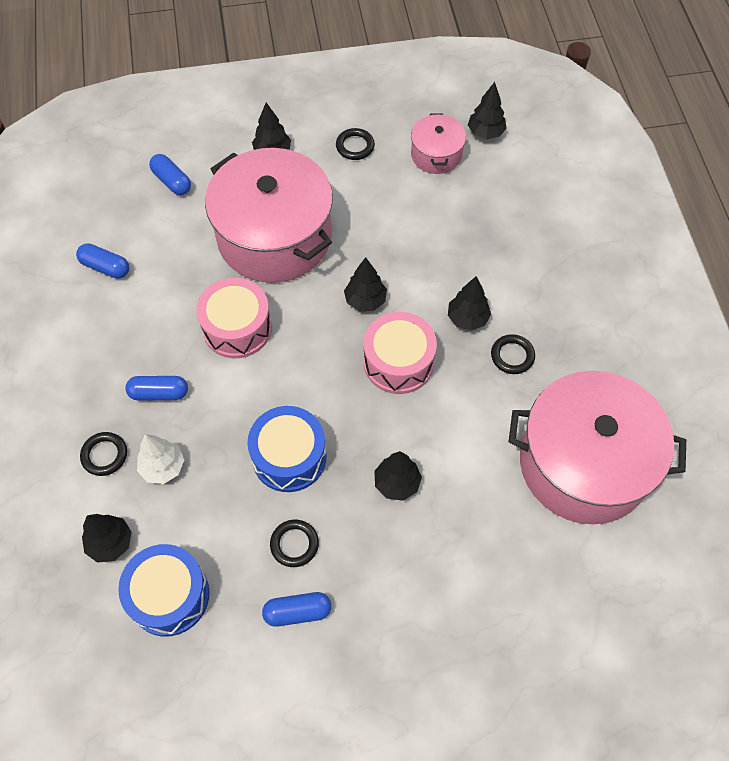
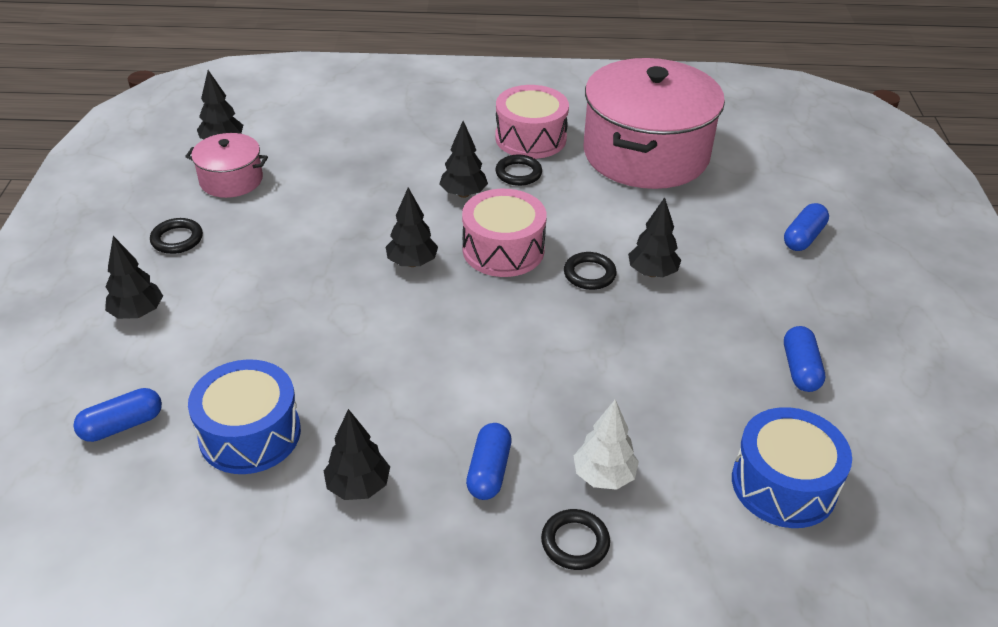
camera: 80 degrees left, 20 degrees down
blue capsule [76,243,129,279] -> blue capsule moved to [784,203,829,251]
black tree [82,514,132,563] -> black tree moved to [324,409,390,500]
pink drum [196,278,272,358] -> pink drum moved to [495,85,569,159]
pink pot [205,148,333,283] -> none
blue drum [247,406,327,492] -> blue drum moved to [188,359,301,474]
black ring [270,520,319,567] -> black ring moved to [564,252,617,290]

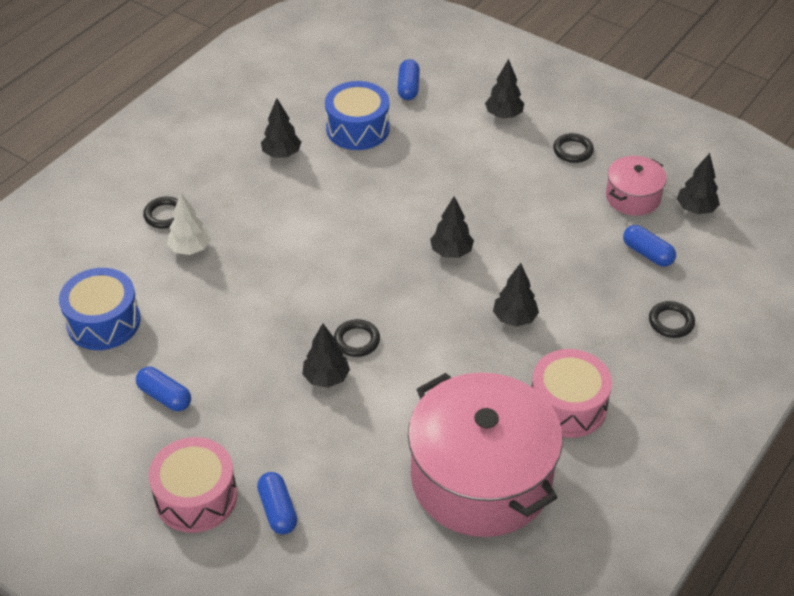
camera: 125 degrees right, 5 degrees up
pink drum [462,189,547,277] -> pink drum moved to [149,437,237,533]
blue capsule [466,423,512,500] -> blue capsule moved to [623,225,676,267]
black ring [495,155,542,186] -> black ring moved to [649,301,695,338]

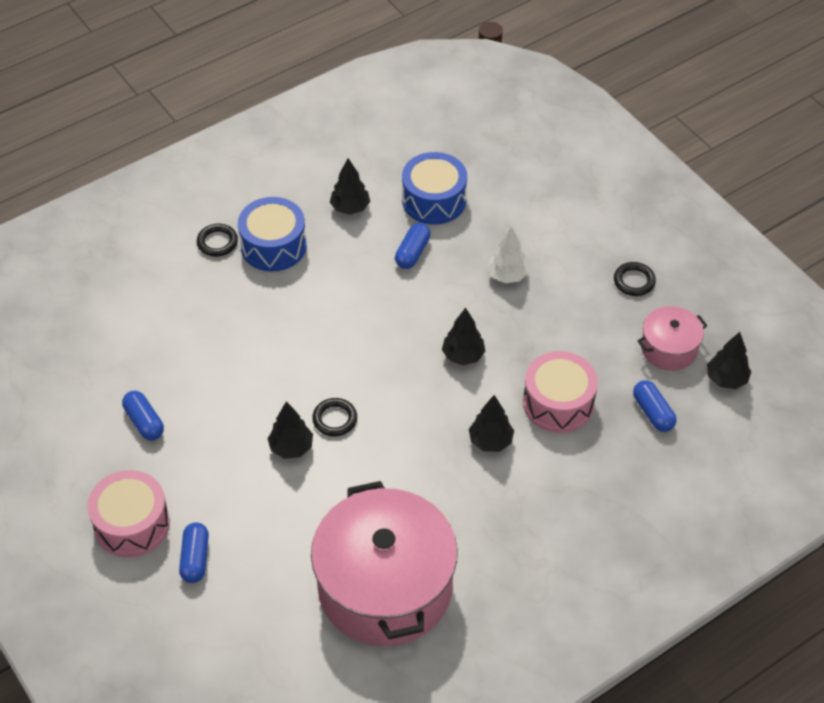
camera: 20 degrees right, 5 degrees up
blue drum [59,268,141,350] -> blue drum moved to [238,197,307,271]
white tree [167,193,211,255] -> white tree moved to [487,226,529,283]
blue capsule [397,59,420,100] -> blue capsule moved to [395,223,431,269]
black tree [485,59,524,118] -> none
pink drum [532,349,612,438] -> pink drum moved to [523,351,598,433]
black ring [649,301,695,338] -> none

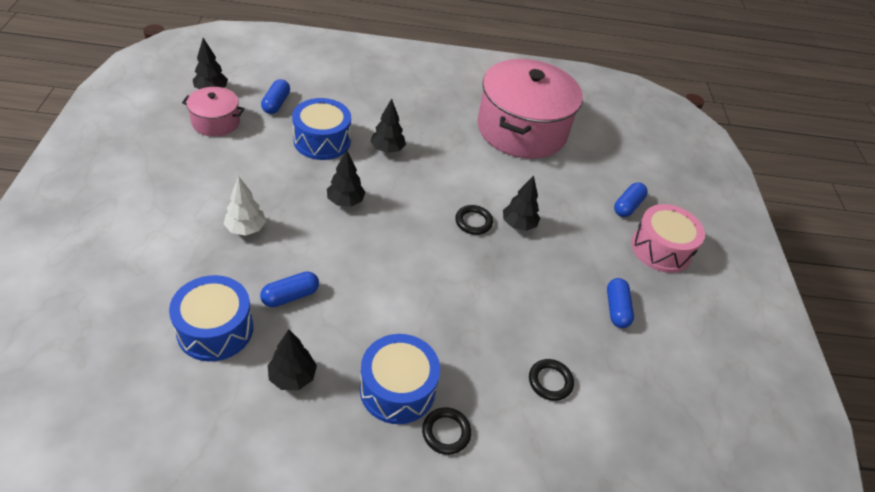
camera: 150 degrees left, 5 degrees down
pink drum [523,351,598,433] -> blue drum [292,98,351,160]
black ring [614,262,656,296] -> black ring moved to [529,359,574,401]

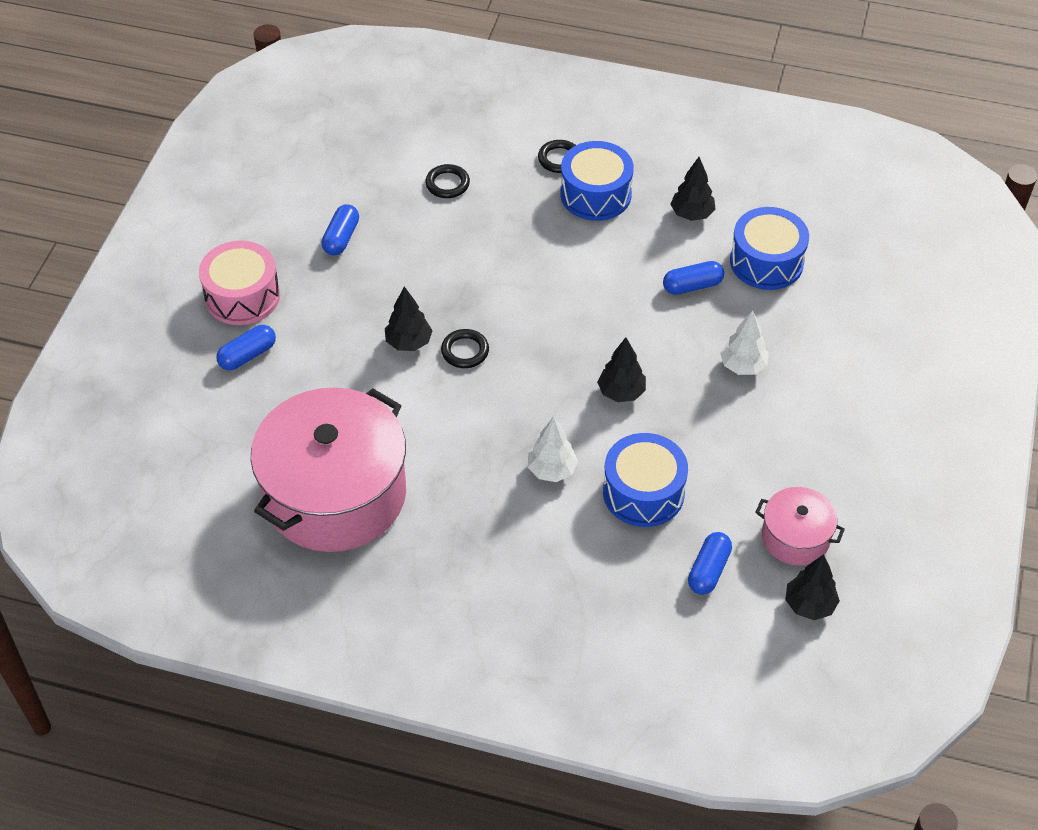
camera: 160 degrees left, 5 degrees up
black tree [370,99,406,153] -> white tree [528,416,578,482]

